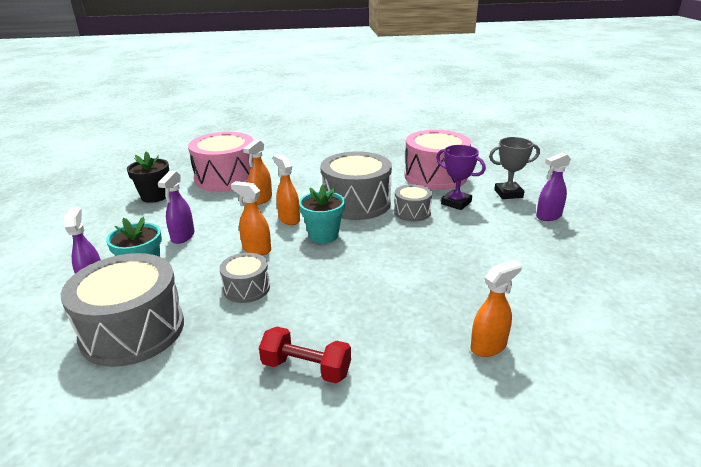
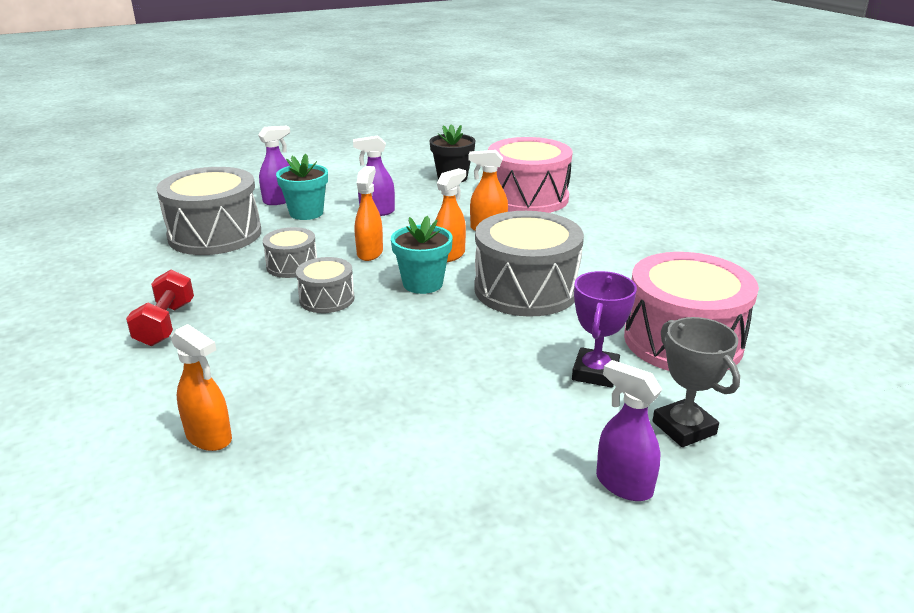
camera: 70 degrees right, 0 degrees up
grey drum [394,184,432,221] -> grey drum moved to [296,257,355,313]

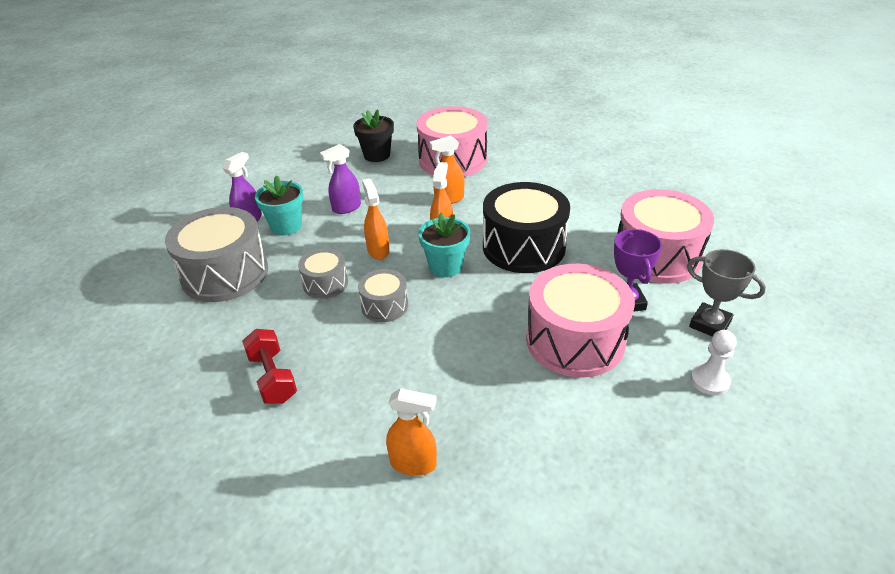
camera: 25 degrees left, 10 degrees up
grey drum [474,211,584,317] -> black drum [483,182,570,273]
purple spray bottle [596,360,662,501] -> white pawn [691,330,736,396]
none -> pink drum [526,264,635,378]

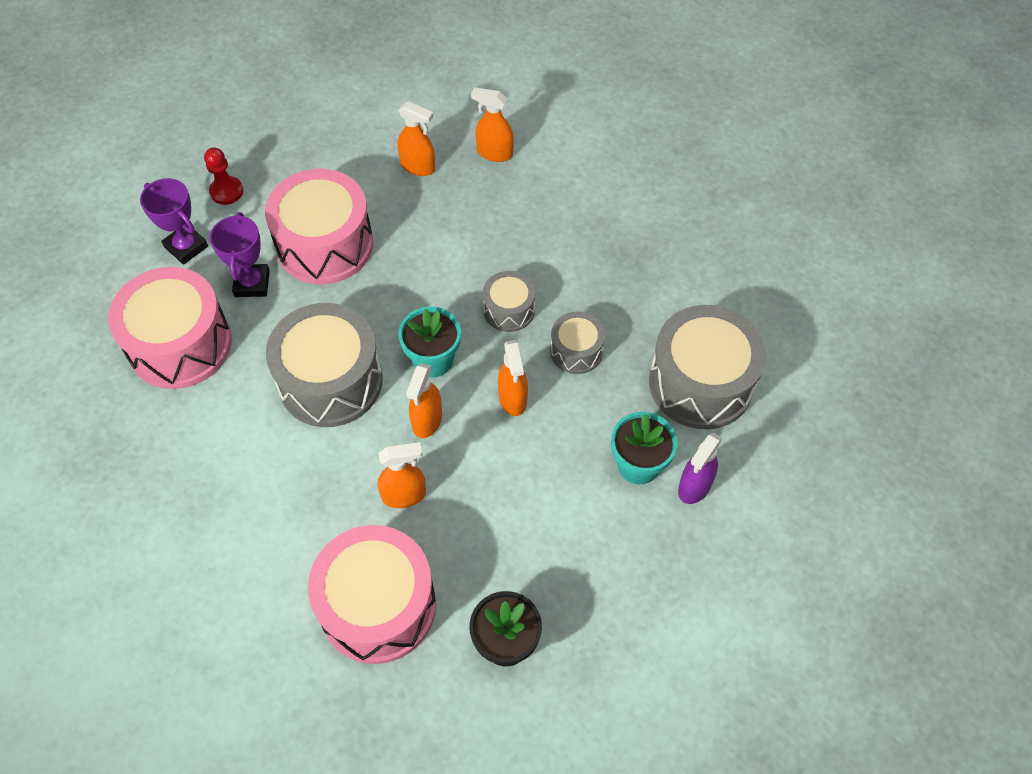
camera: 175 degrees left, 20 degrees up
red dumbbell [242,329,297,404] -> none
purple spray bottle [320,144,361,214] -> none
black drum [483,182,570,273] -> grey drum [266,303,383,427]
grey trophy [687,249,766,336] -> purple trophy [140,178,208,265]
white pawn [691,330,736,396] -> red pawn [204,147,243,205]
none -> orange spray bottle [398,101,435,176]

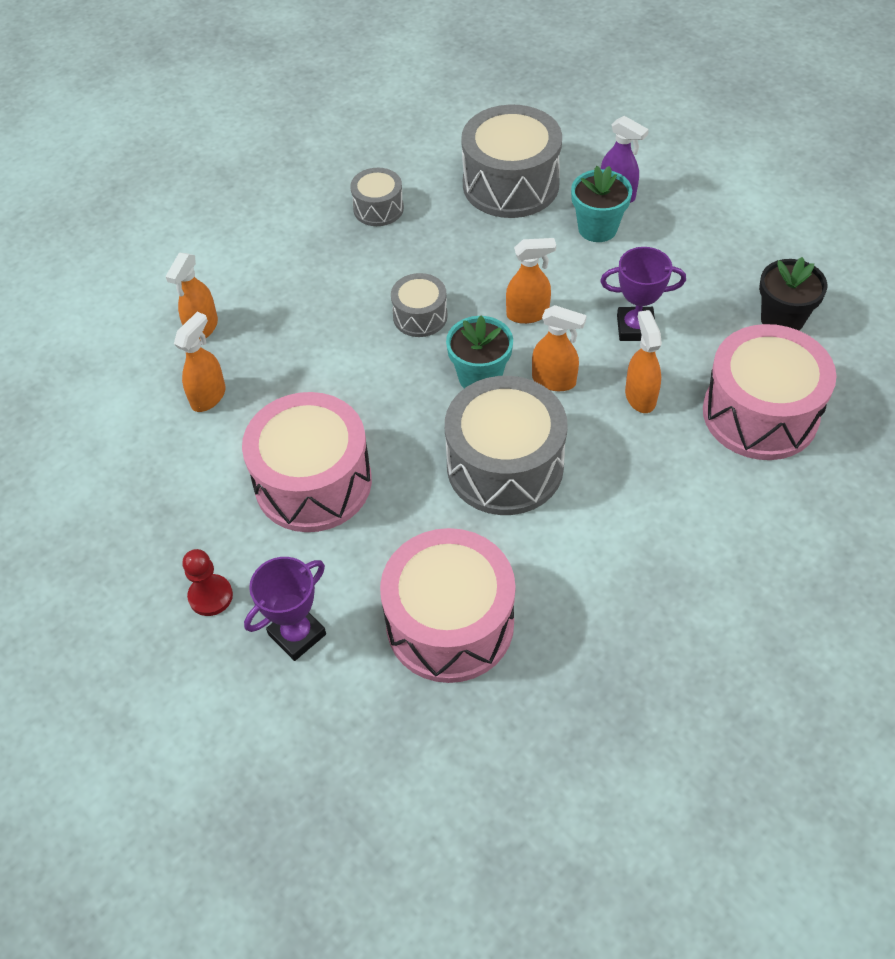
camera: 85 degrees left, 5 degrees down
purple trophy [210,212,270,297] -> purple trophy moved to [600,247,686,341]
grey drum [550,312,605,374] -> grey drum moved to [350,168,404,226]

